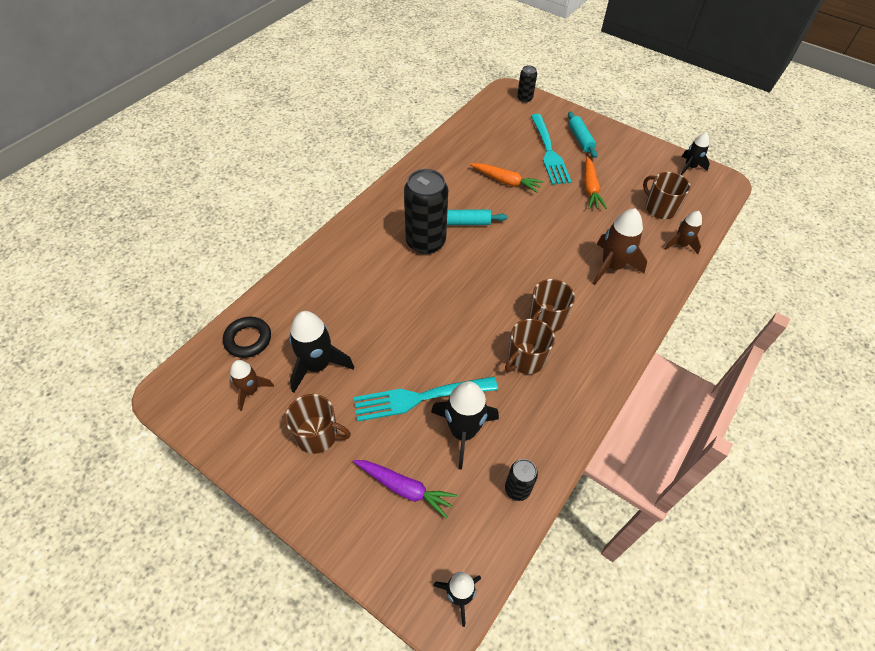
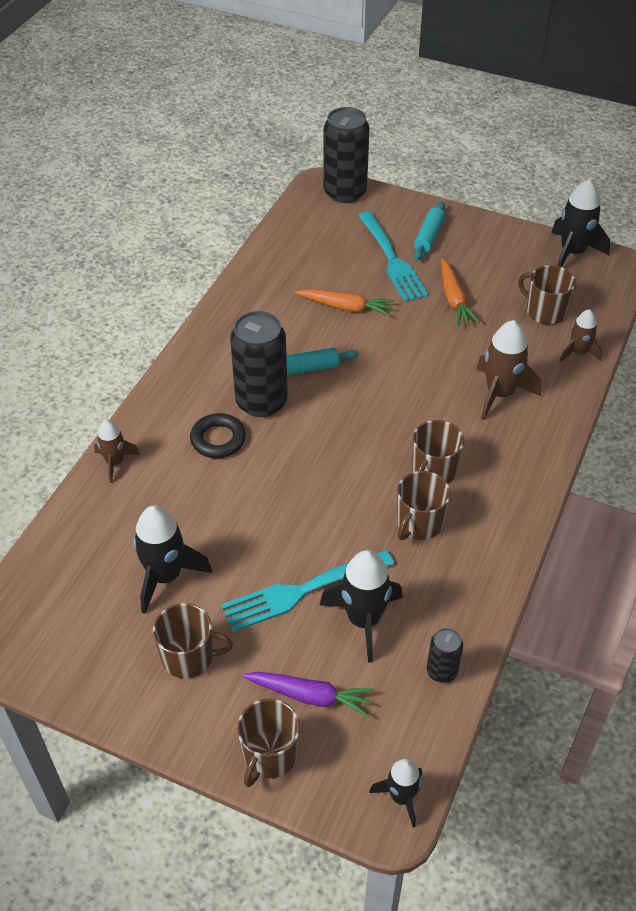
camera: 10 degrees left, 5 degrees down
black ring [223,317,271,358] -> black ring moved to [190,413,246,458]
brown rocket [230,360,274,411] -> brown rocket moved to [94,420,140,483]
black can [517,65,537,102] -> black can [323,107,370,203], size x2.02
turquoise rolling pin [568,111,598,158] -> turquoise rolling pin turned 45 degrees clockwise [414,202,445,260]
black rocket [681,132,710,175] -> black rocket [551,179,610,267], size x1.65
none -> brown mug [237,699,300,787]

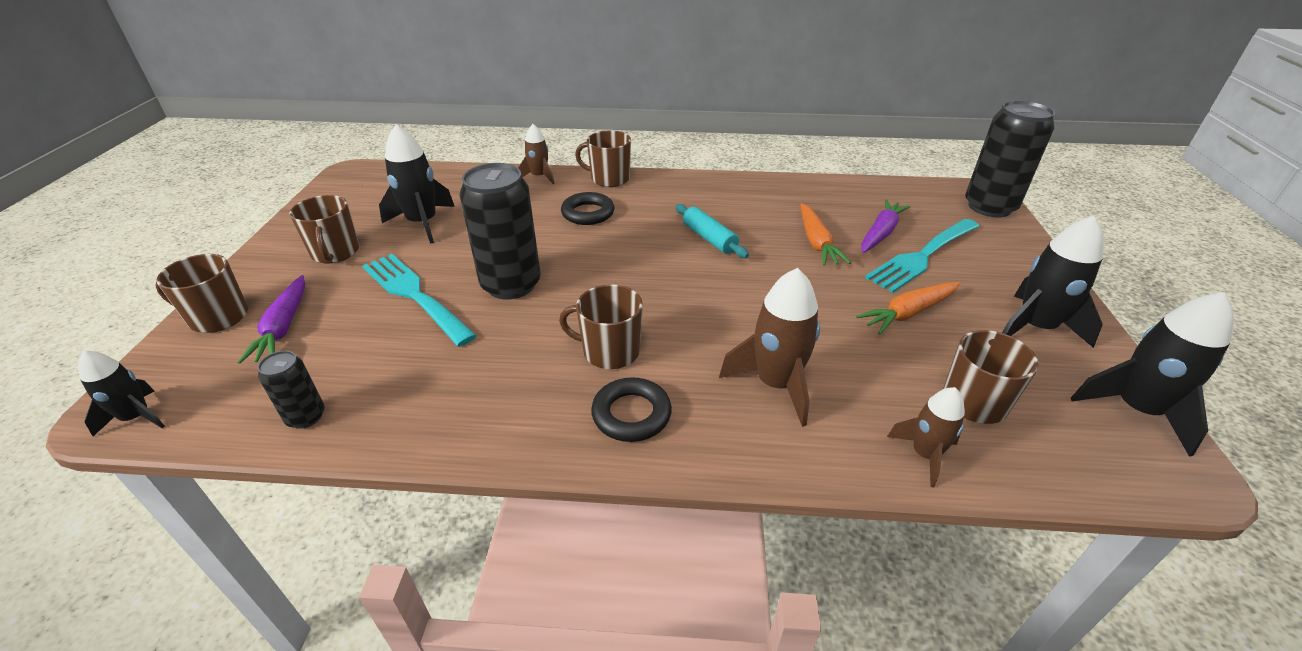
camera: 70 degrees right, 10 degrees down
black can [230,311,288,417] -> black can moved to [460,163,541,299]
black rocket [320,550,402,663] -> black rocket moved to [1002,216,1104,348]
brown mug [397,471,451,540] -> brown mug moved to [575,130,631,187]
turquoise rolling pin [414,202,445,260] -> none
none -> black ring [591,377,672,442]
none -> purple carrot [861,199,911,253]

